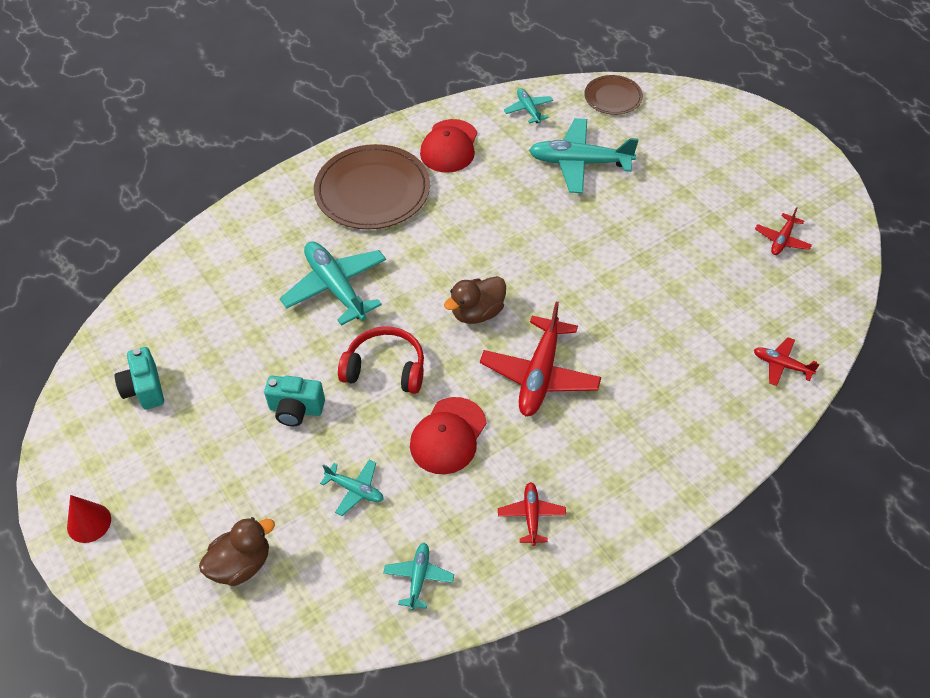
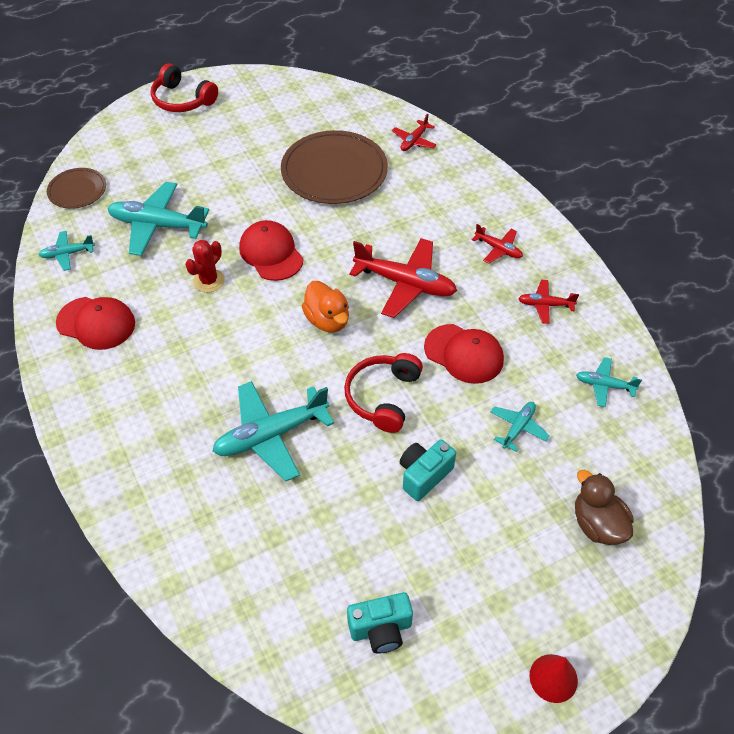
camera: 85 degrees left, 0 degrees up
turquoise camera [264,376,325,426] -> turquoise camera turned 150 degrees counterclockwise [400,440,456,501]
brown plate [314,144,430,229] -> brown plate moved to [281,130,388,204]
brown duck [444,276,506,324] -> orange duck [302,281,349,333]
turquoise plane [529,118,639,193] -> turquoise plane turned 90 degrees clockwise [107,182,209,256]
red plane [755,207,812,255] -> red plane moved to [472,224,523,264]
none -> red headphones [151,63,218,112]
none -> red cactus [185,240,225,293]
none -> red cap [239,220,304,281]

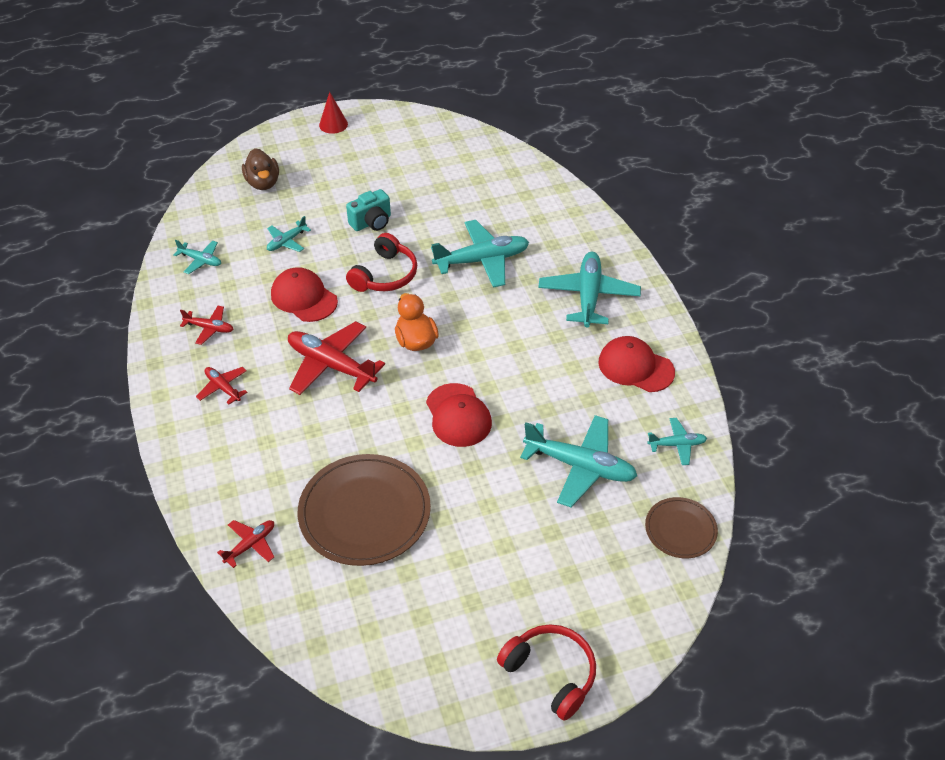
camera: 170 degrees left, 5 degrees down
red cactus [185,240,225,293] -> none
turquoise camera [347,592,413,653] -> none
none -> turquoise plane [538,252,641,327]

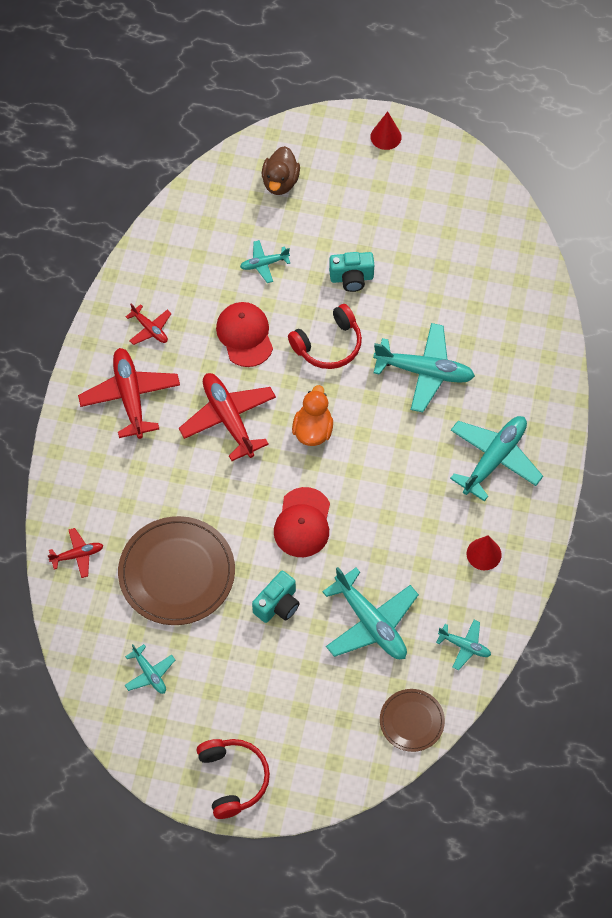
camera: 30 degrees right, 15 degrees up
turquoise plane [173,240,221,274] -> turquoise plane moved to [125,644,175,694]
red plane [196,367,248,404] -> red plane [78,348,180,439], size x1.94
red cap [598,336,675,392] -> red cone [467,535,502,570]
none -> turquoise camera [252,571,300,623]

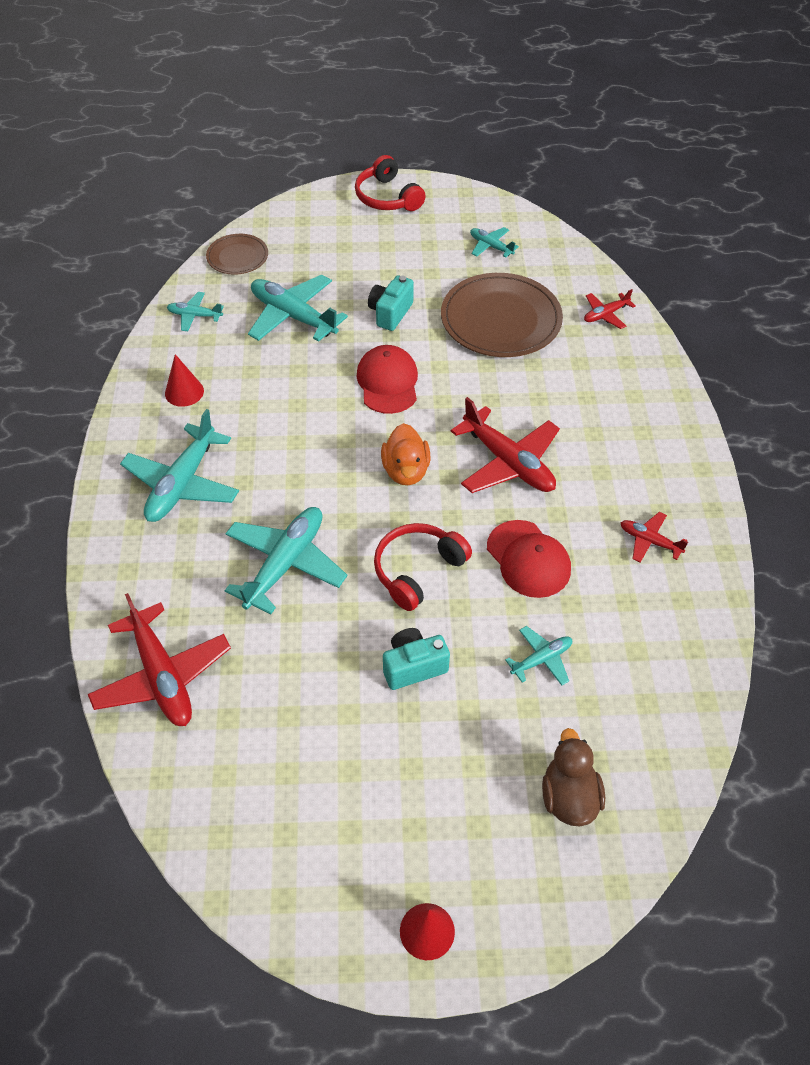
camera: 165 degrees right, 10 degrees down
red plane [78,348,180,439] -> red plane moved to [88,593,231,726]
turquoise plane [373,323,475,412] -> turquoise plane turned 120 degrees clockwise [225,507,347,614]

